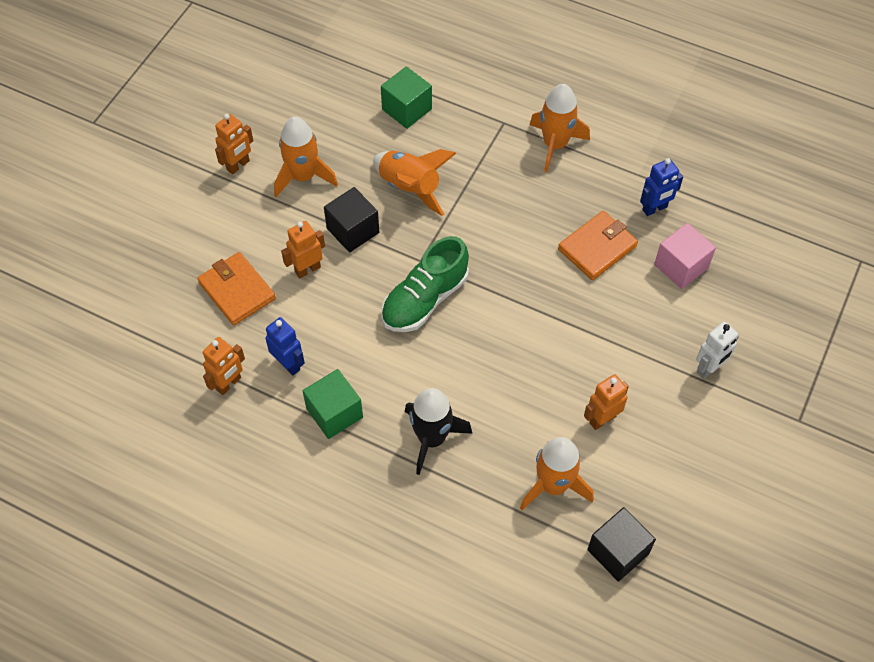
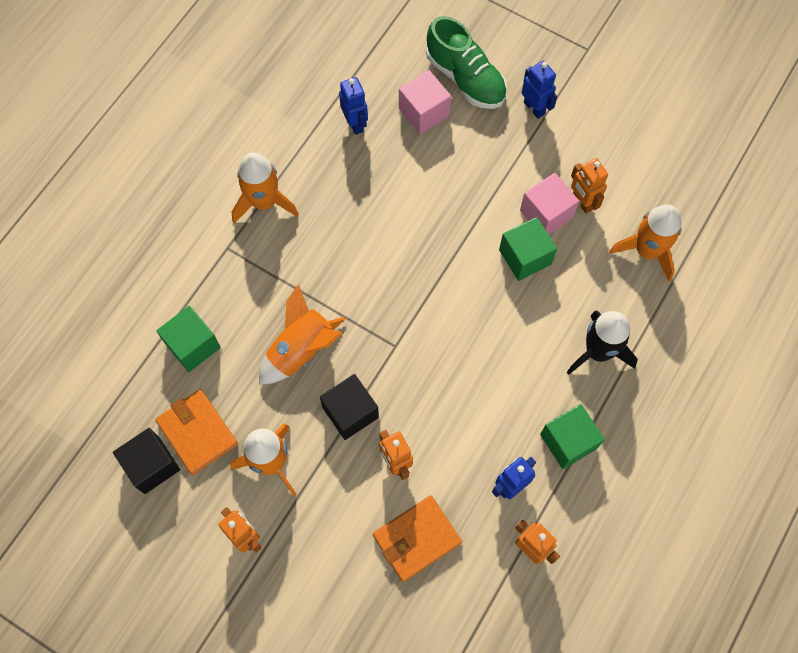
camera: 85 degrees left, 10 degrees up
green shoe [381,236,469,332] -> green shoe moved to [426,16,507,109]
orange wallet [558,211,638,280] -> orange wallet moved to [155,389,238,475]
black cube [587,507,656,582] -> black cube moved to [113,428,180,494]
white robot [696,321,739,379] -> blue robot [522,61,557,119]
none -> green cube [499,217,557,281]
none -> pink cube [520,173,579,235]

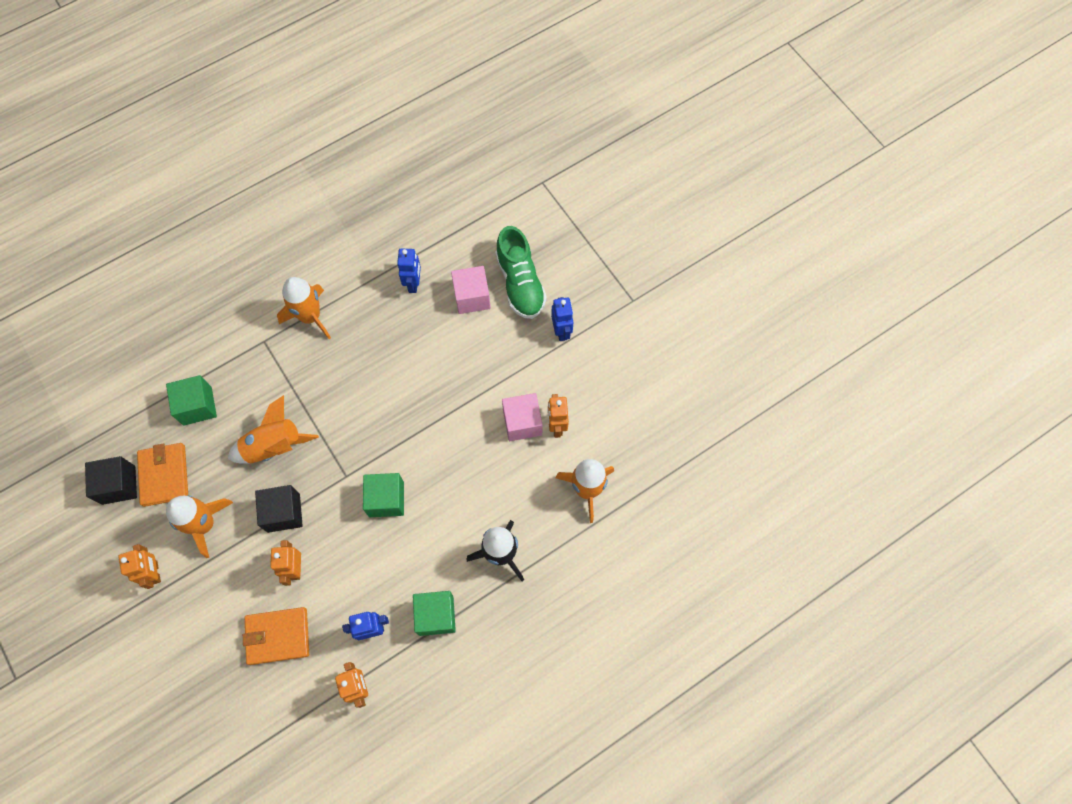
camera: 25 degrees right, 0 degrees up
green cube [499,217,557,281] -> green cube moved to [363,473,404,517]

